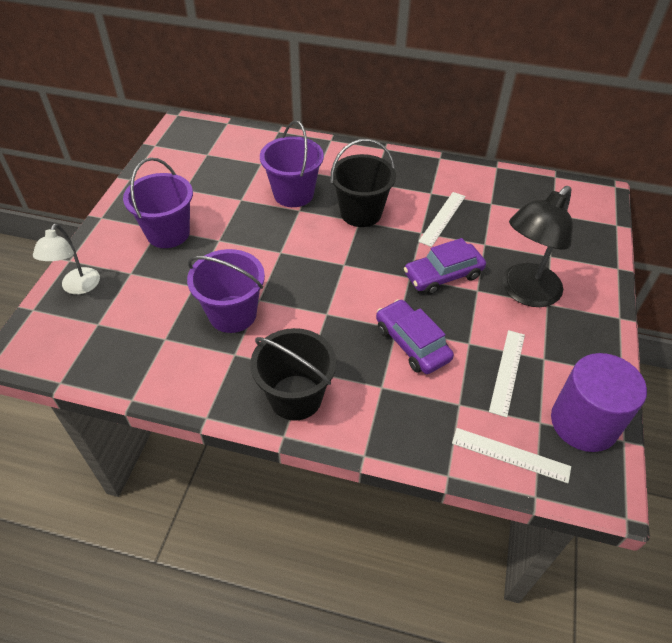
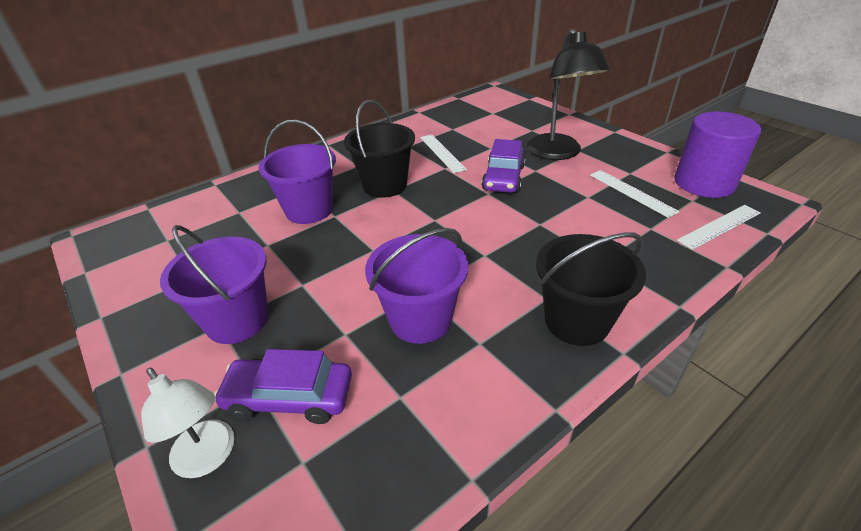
camera: 50 degrees left, 10 degrees down
purple car [376,299,454,374] -> purple car moved to [214,349,352,424]

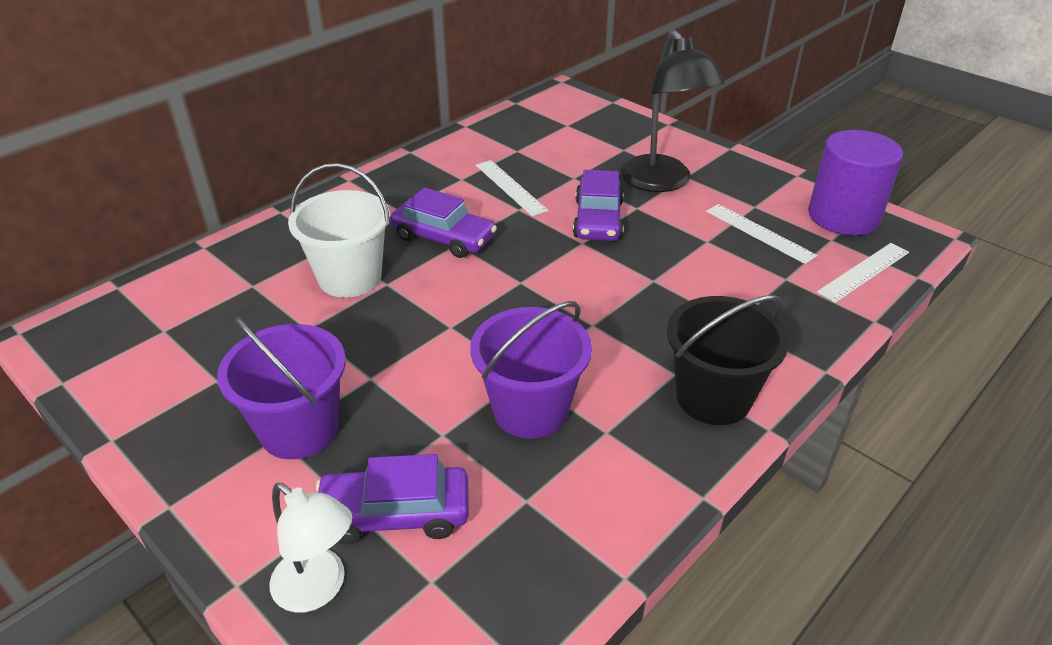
camera: 10 degrees left, 0 degrees up
purple bucket [259,120,336,224] -> white bucket [288,163,390,298]
black bucket [344,100,415,198] -> purple car [390,187,497,258]

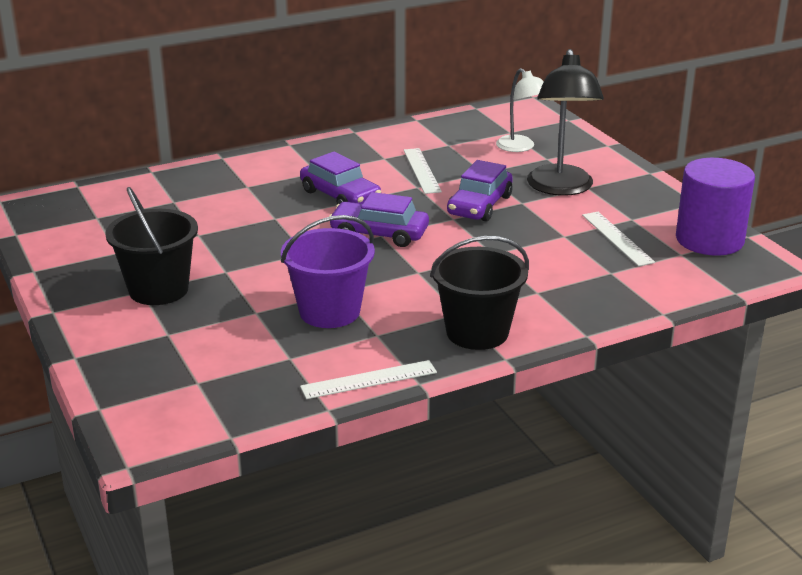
camera: 20 degrees right, 10 degrees down
purple bucket [217,316,346,459] -> black bucket [105,187,198,305]
white lamp [269,483,352,613] -> white lamp moved to [496,68,544,152]
white bucket [288,163,390,298] -> none
purple car [316,454,469,545] -> purple car moved to [329,192,429,247]
white ruler [817,243,909,303] -> white ruler moved to [300,360,437,399]

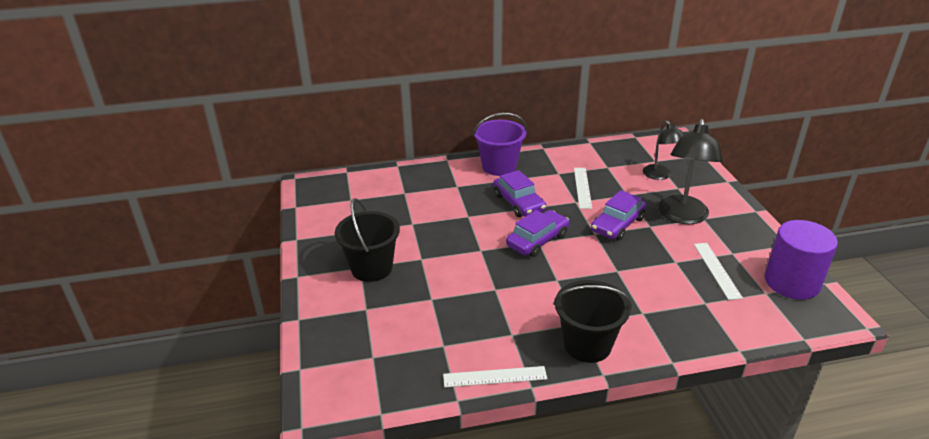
camera: 15 degrees right, 5 degrees up
purple bucket [281,215,375,328] -> purple bucket moved to [473,113,527,176]
purple car [329,192,429,247] -> purple car turned 105 degrees clockwise [506,210,569,257]
white lamp [496,68,544,152] -> black lamp [643,121,684,180]

